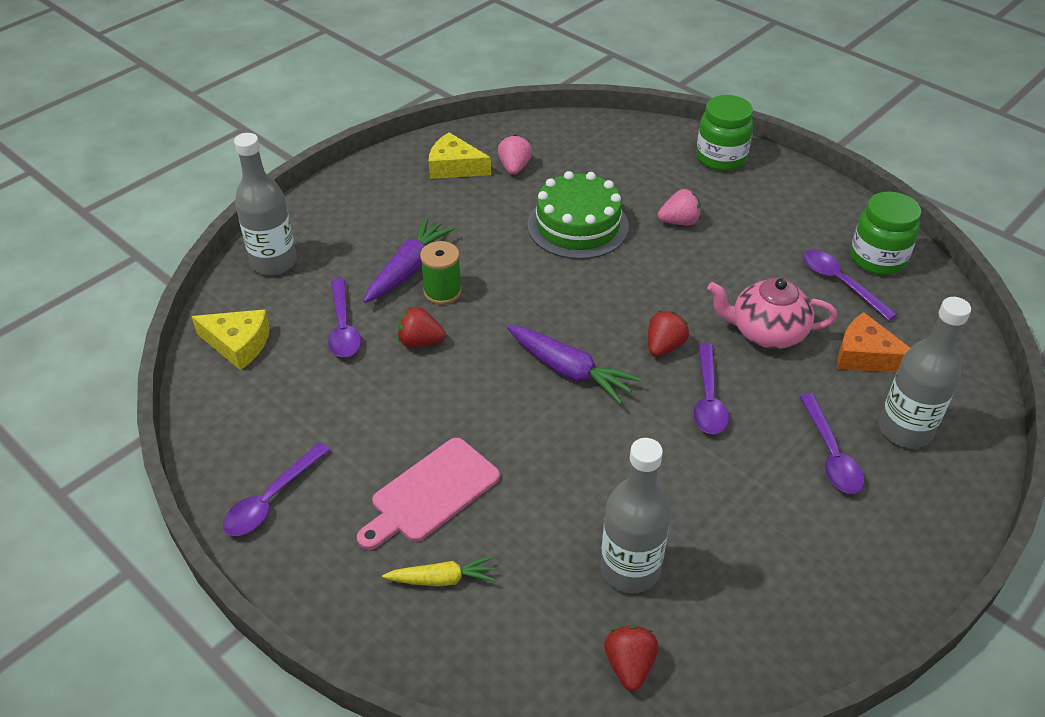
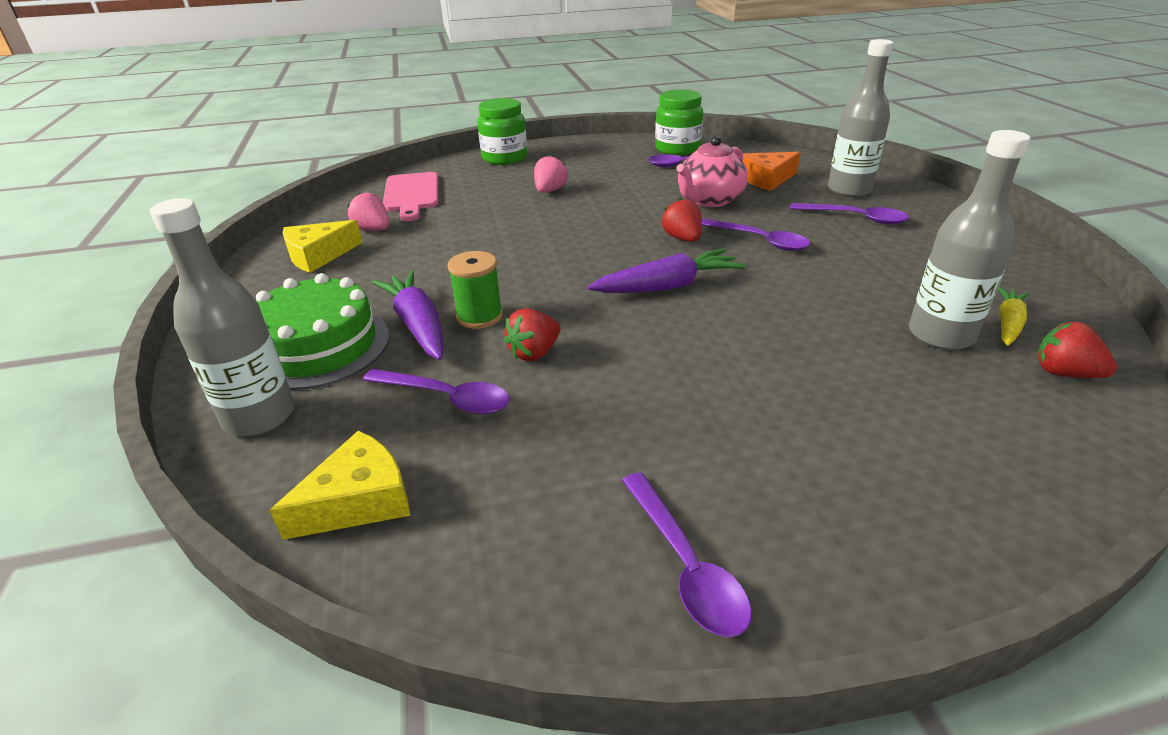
camera: 55 degrees left, 10 degrees down
pink cutting board [357,438,500,550] -> pink cutting board moved to [383,172,438,221]
yellow carrot [382,556,496,587] -> yellow carrot moved to [998,286,1029,345]
green cake [527,171,629,259] -> green cake moved to [256,273,389,390]

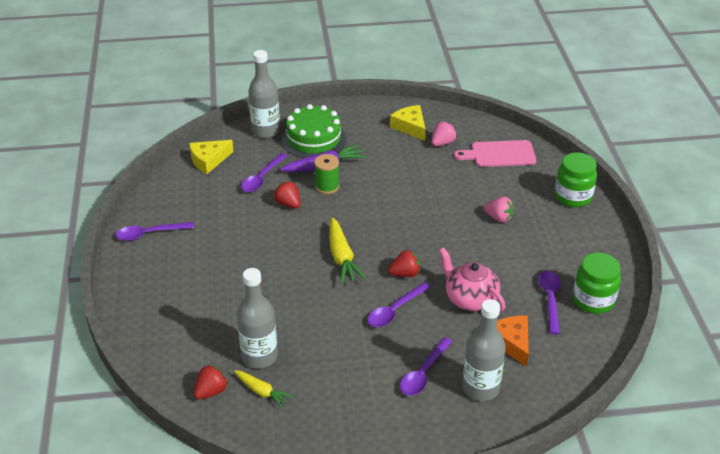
camera: 95 degrees right, 5 degrees up
yellow cheese [269,431,410,540] -> yellow cheese turned 90 degrees clockwise [189,140,234,174]
purple carrot [587,248,746,293] -> yellow carrot [329,217,366,284]

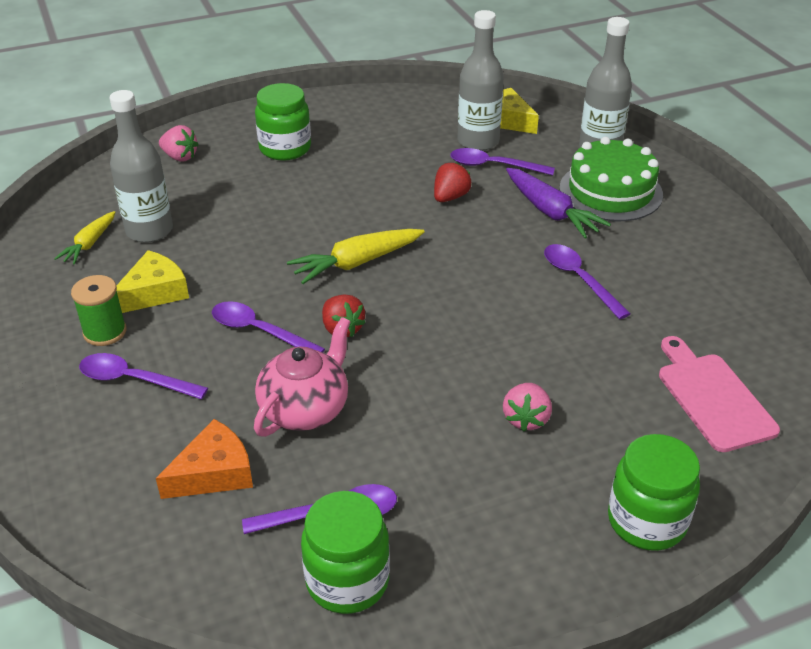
camera: 75 degrees right, 0 degrees up
purple spoon [115,222,194,241] -> purple spoon moved to [544,244,630,320]
red strawberry [194,365,228,399] -> none
green spool [314,154,339,194] -> green spool moved to [71,275,127,346]
yellow cheese [390,105,426,141] -> yellow cheese moved to [116,250,189,313]
pink strawberry [431,122,457,146] -> pink strawberry moved to [159,125,199,161]
grey bottle [463,299,506,401] -> grey bottle moved to [458,10,504,151]
none -> green jar [255,83,311,161]

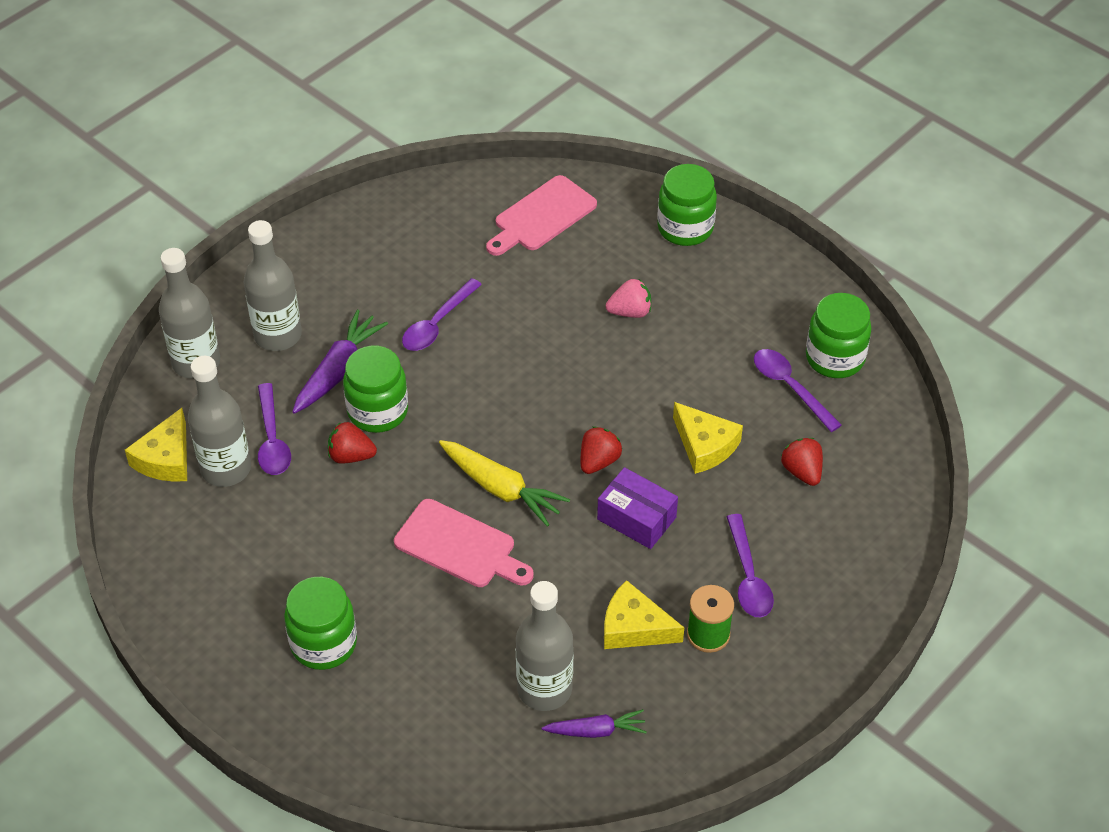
camera: 115 degrees left, 10 degrees up
yellow carrot [54,211,115,264] -> purple carrot [542,709,647,738]
orange cheese [156,419,253,499] -> red strawberry [781,438,823,486]
pink strawberry [159,125,199,161] -> none
purple spoon [212,301,325,353] -> purple box [597,467,678,549]
pink teapot [254,317,350,437] -> yellow cheese [673,402,743,474]
green cake [560,137,663,221] -> grey bottle [244,220,302,351]
none -> green jar [343,346,408,433]
none -> pink cutting board [394,499,534,587]

